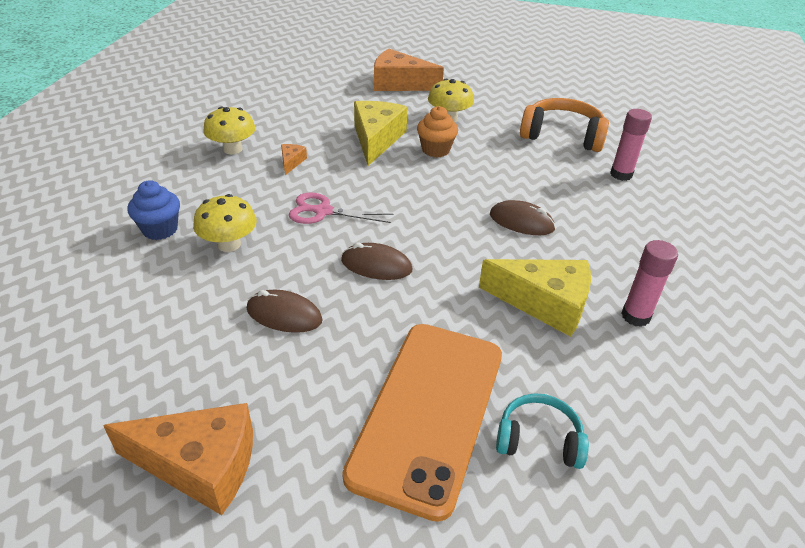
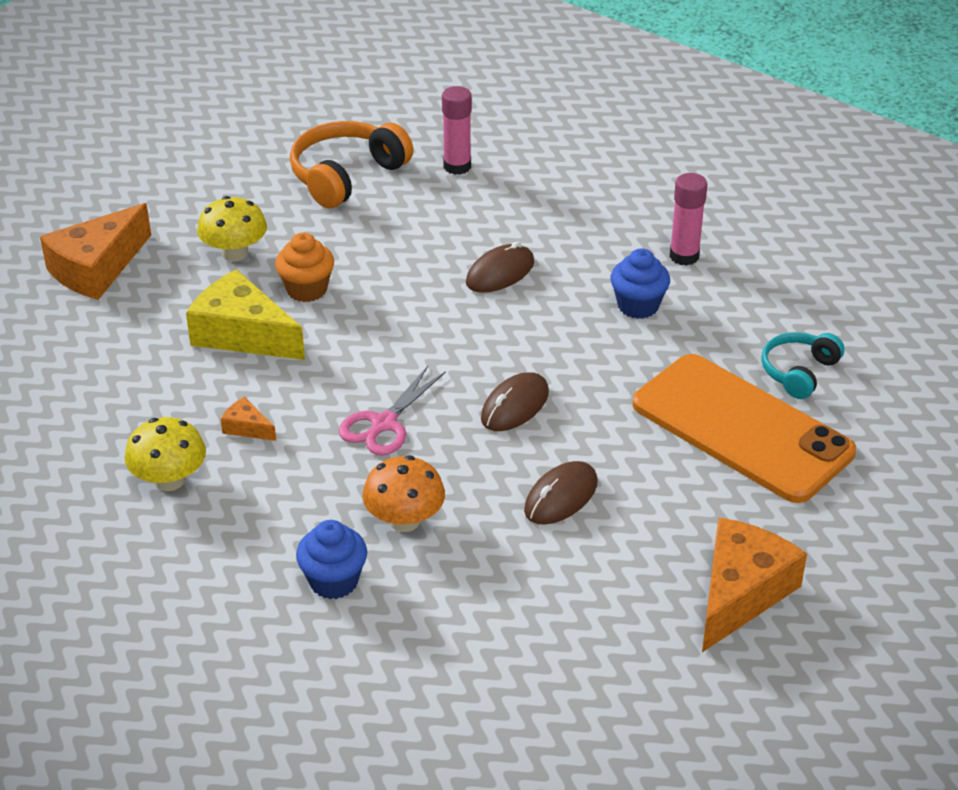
camera: 65 degrees left, 0 degrees up
yellow mushroom [193,194,257,252] -> orange mushroom [363,455,445,532]
yellow cheese [479,259,591,337] -> blue cupcake [610,248,670,319]

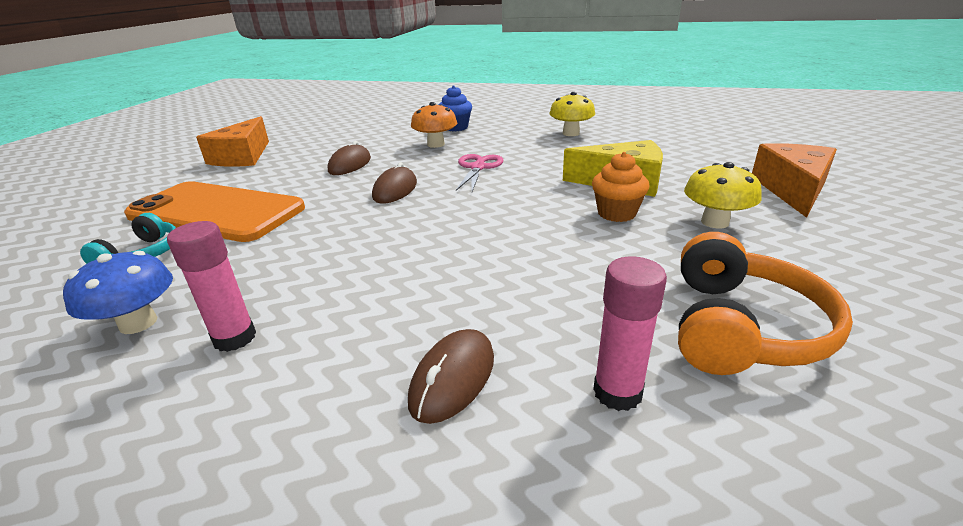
camera: 160 degrees right, 10 degrees down
orange cheese [221,397,276,441] -> none
brown mouse [466,241,534,293] -> brown mouse moved to [408,329,494,424]
blue cupcake [610,248,670,319] -> none
none -> blue mushroom [63,251,173,334]

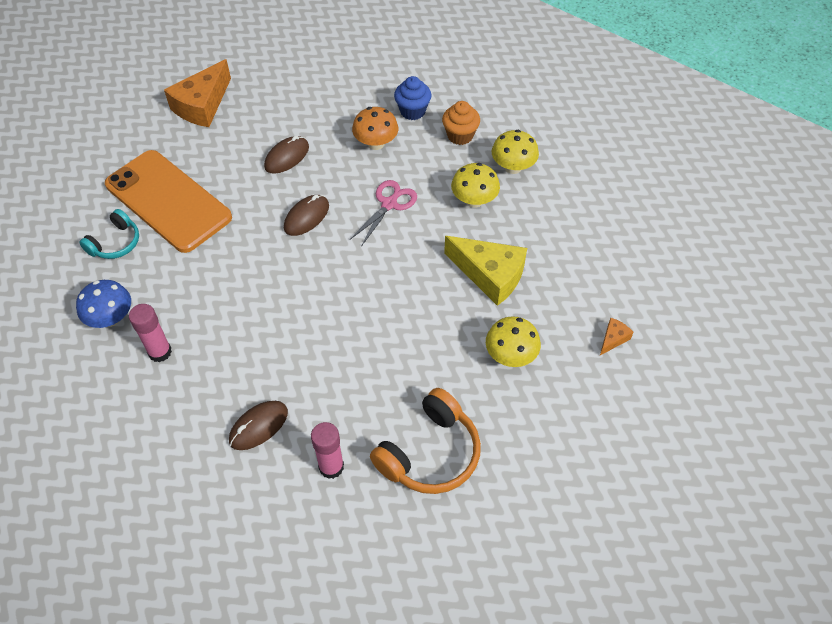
camera: 20 degrees right, 25 degrees up
orange cupcake [592,152,649,222] -> orange cupcake moved to [442,101,480,145]
orange cheese [752,143,837,218] -> orange cheese [600,318,634,355], size x0.45
none -> yellow mushroom [451,163,500,208]

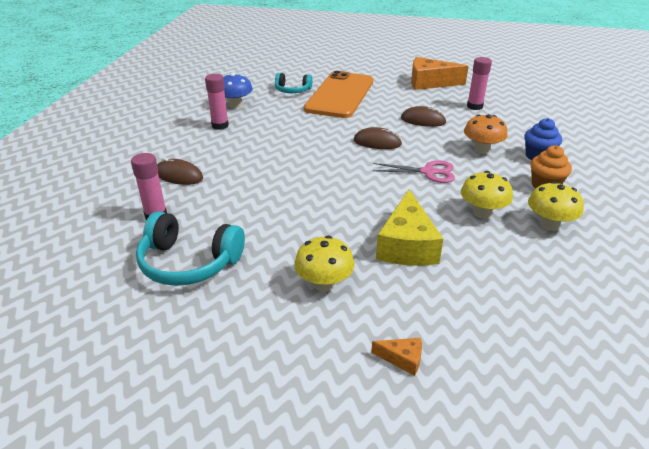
camera: 65 degrees right, 20 degrees down
orange headphones [370,388,481,494] -> turquoise headphones [136,211,245,286]
none -> pink glue stick [467,57,492,110]

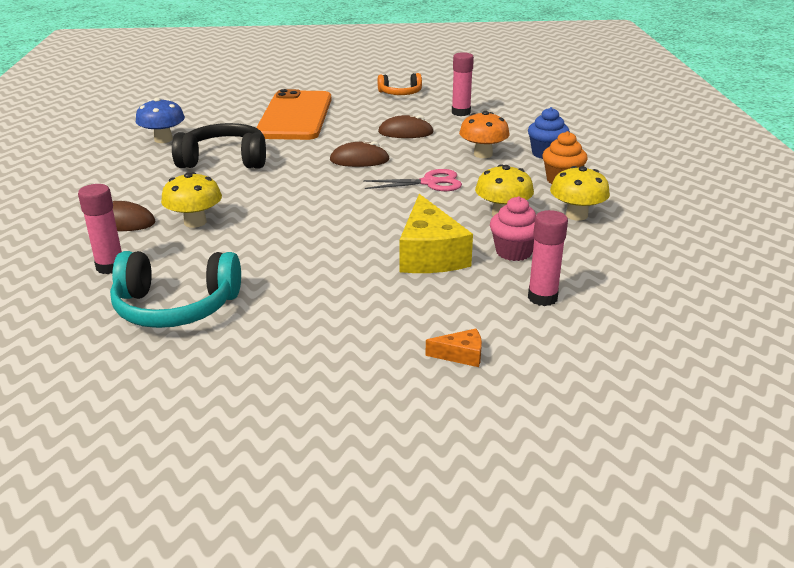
camera: 15 degrees left, 5 degrees down
pink glue stick [205,74,229,130] -> pink glue stick moved to [528,210,568,306]
turquoise headphones [275,73,313,93] -> none
yellow mushroom [294,236,355,292] -> yellow mushroom moved to [161,172,222,228]
orange cheese [411,57,469,90] -> orange headphones [378,73,422,95]
none -> black headphones [172,123,266,168]
none -> pink cupcake [490,196,536,261]

